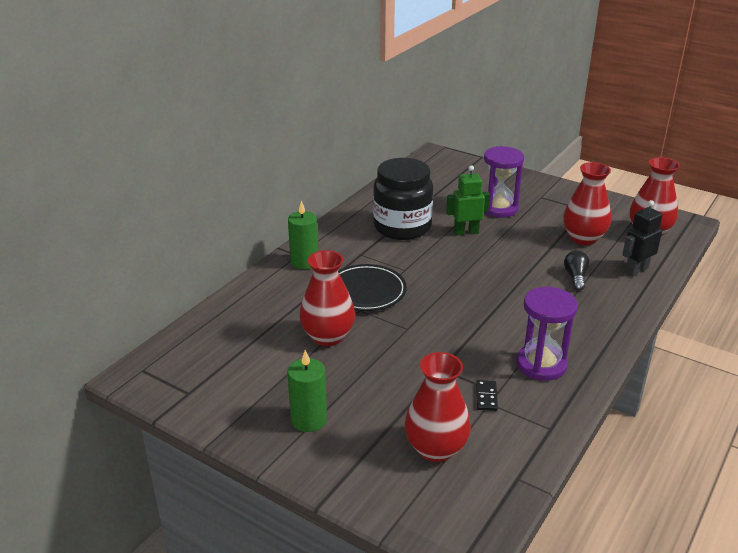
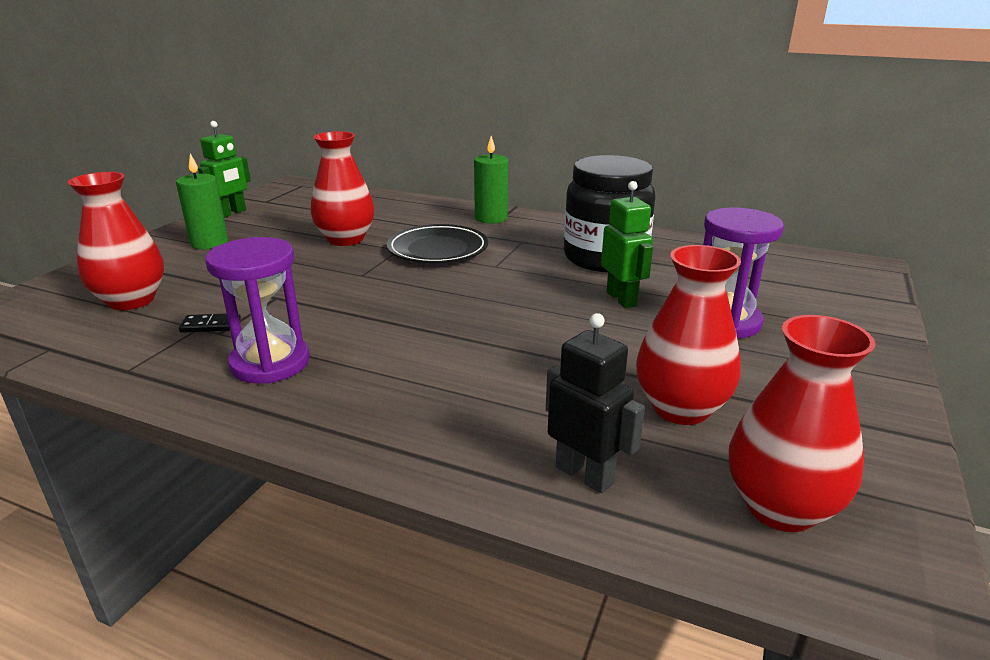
camera: 80 degrees right, 5 degrees down
black light bulb [564,250,590,291] -> none
none -> green robot [198,121,251,218]

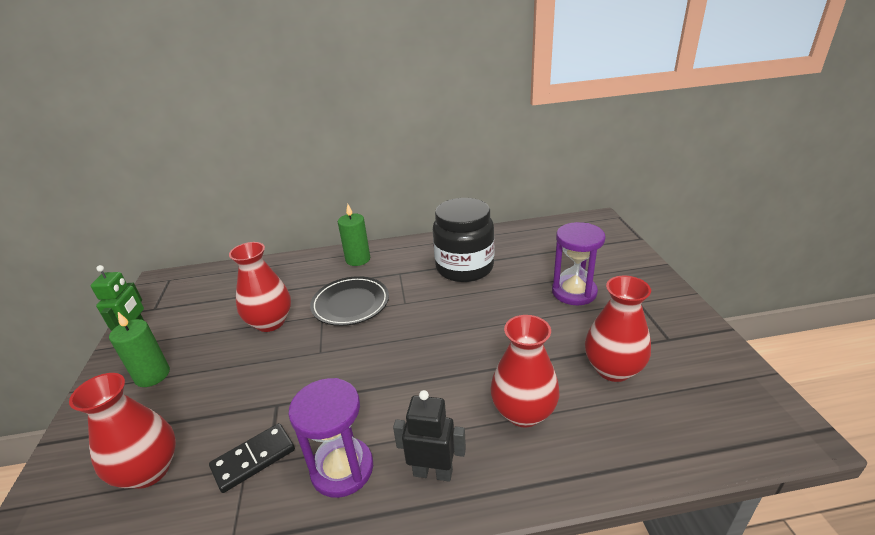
camera: 30 degrees left, 5 degrees up
black domino [179,313,241,333] -> black domino [209,423,295,493], size x1.62
black robot [546,313,645,493] -> black robot moved to [393,390,466,482]
green robot [601,181,653,308] -> none
red vase [729,315,876,532] -> red vase moved to [490,315,559,428]

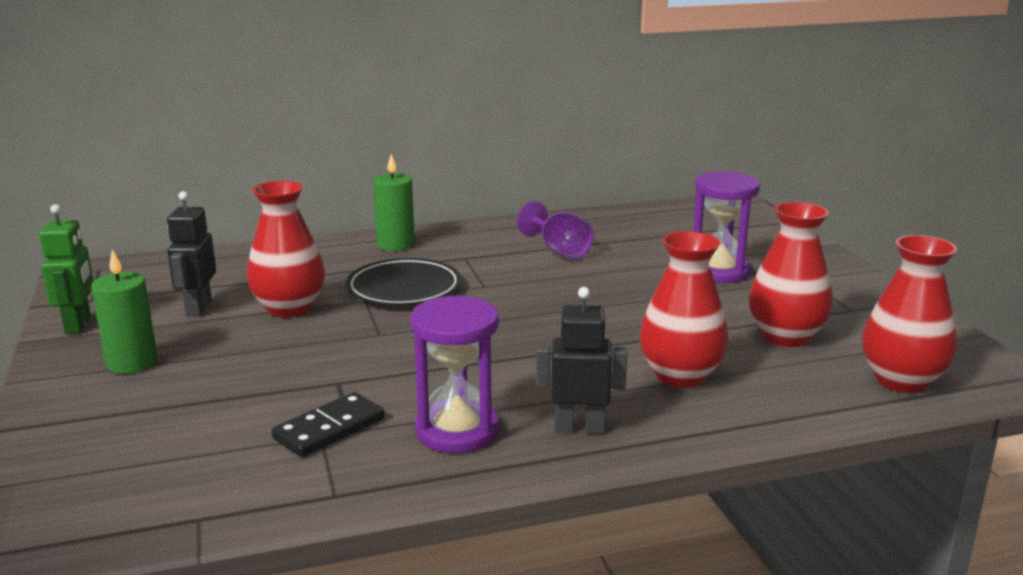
camera: 10 degrees left, 10 degrees down
red vase [69,373,176,489] -> red vase moved to [862,235,957,393]
black jar [433,198,494,282] -> purple goblet [517,201,594,259]
none -> black robot [167,191,216,317]

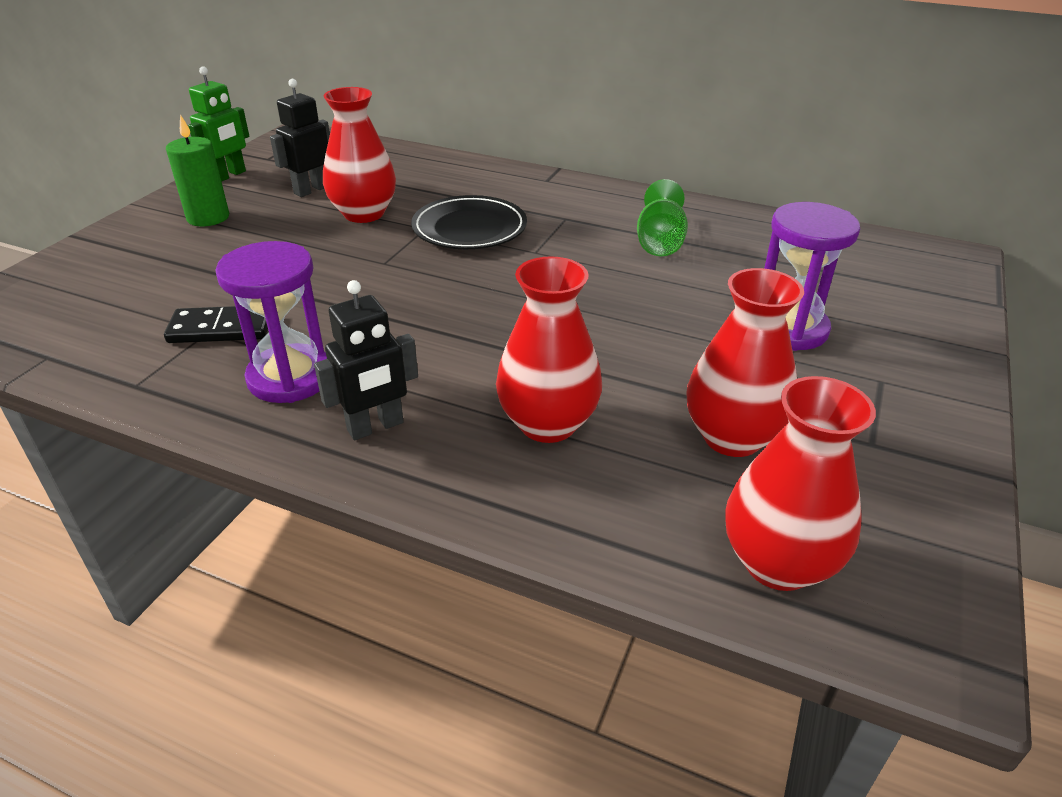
camera: 40 degrees right, 15 degrees up
green candle [373,154,415,251] -> none
purple goblet [517,201,594,259] -> green goblet [637,179,688,256]
black robot [536,287,627,434] -> black robot turned 105 degrees clockwise [314,280,418,440]

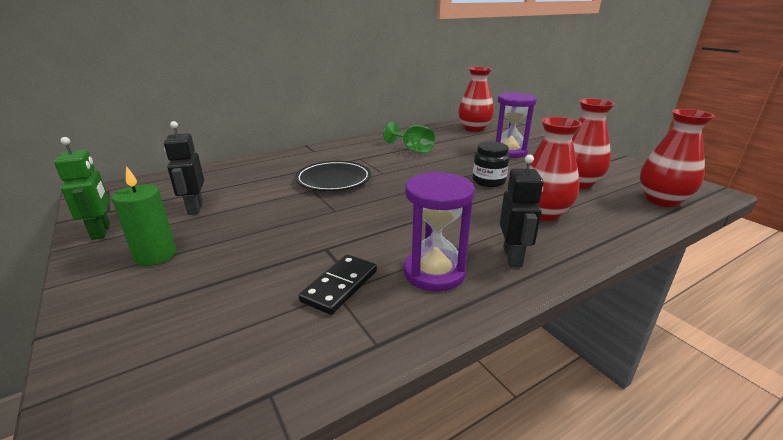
camera: 55 degrees left, 10 degrees down
red vase [323,87,396,223] -> red vase moved to [458,67,494,132]
none -> black jar [473,141,509,187]

